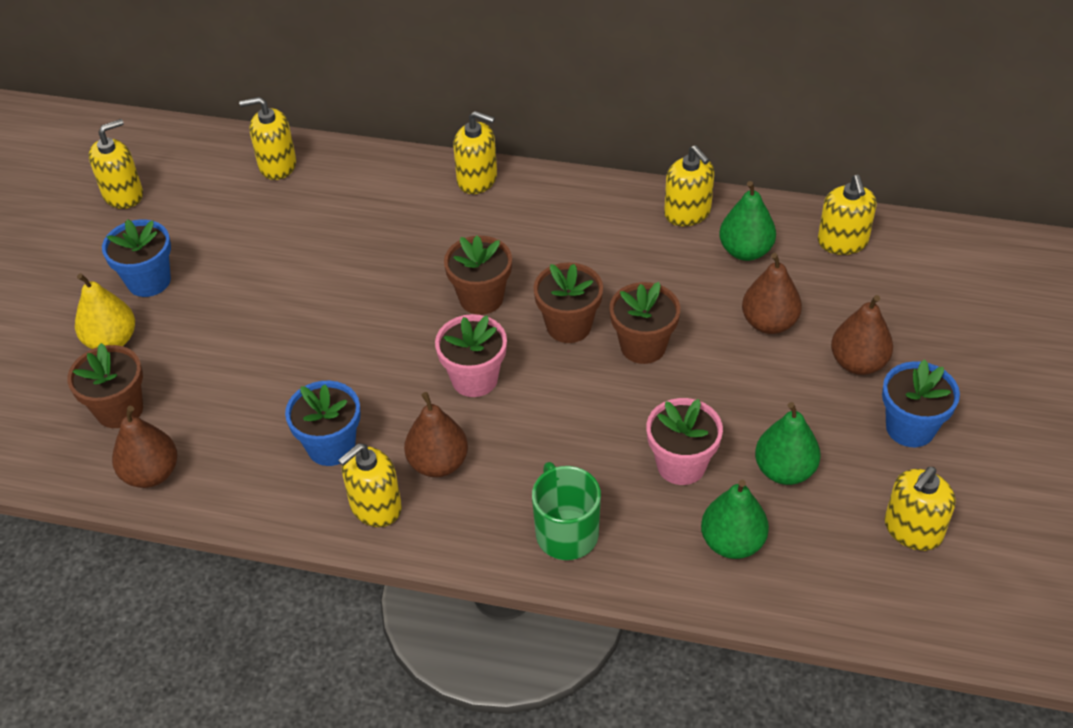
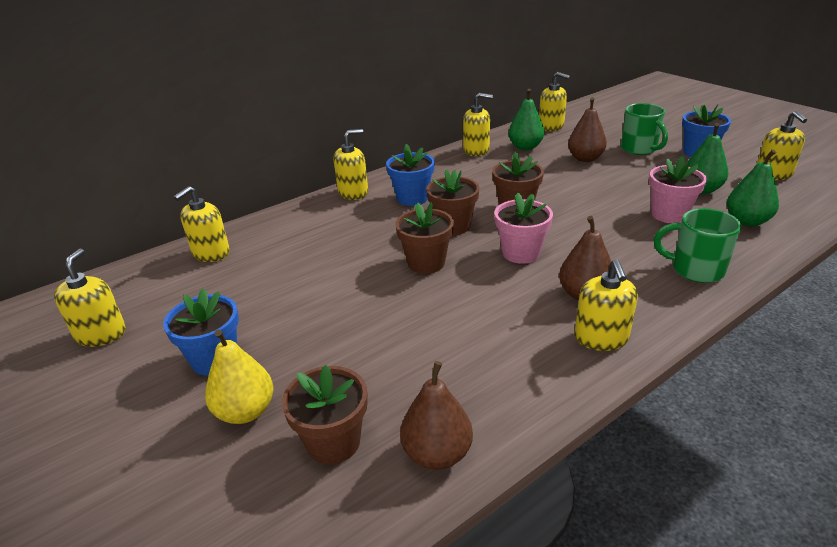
camera: 50 degrees left, 15 degrees down
blue flower pot [285,381,361,466] -> blue flower pot moved to [386,144,435,206]
brown flower pot [610,282,680,364] -> brown flower pot moved to [395,202,454,274]
brown pear [831,295,893,375] -> green mug [621,103,668,155]

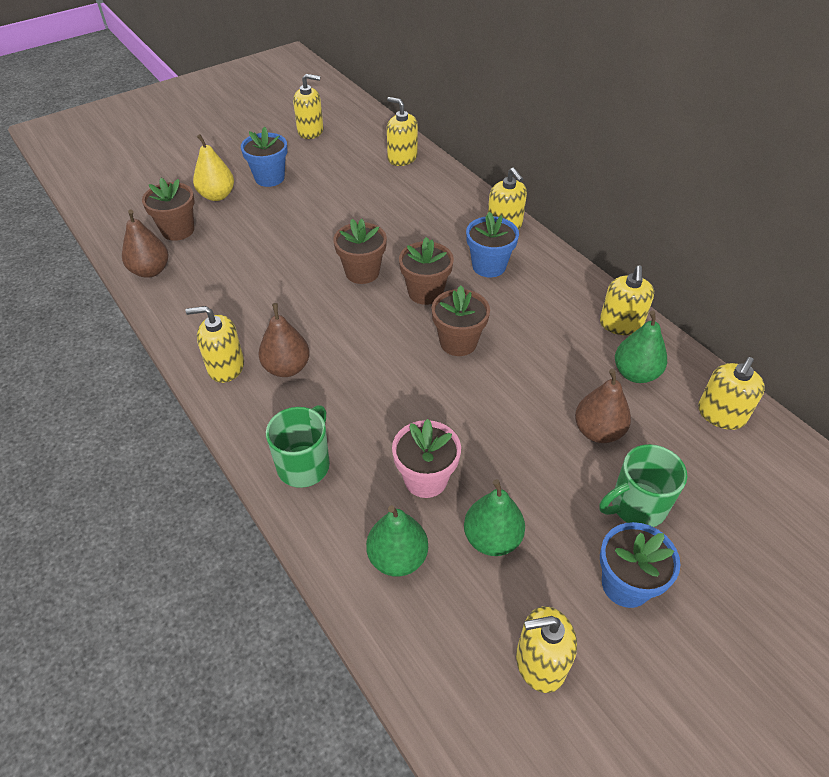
camera: 90 degrees right, 15 degrees up
pink flower pot [494,193,553,264] -> none

